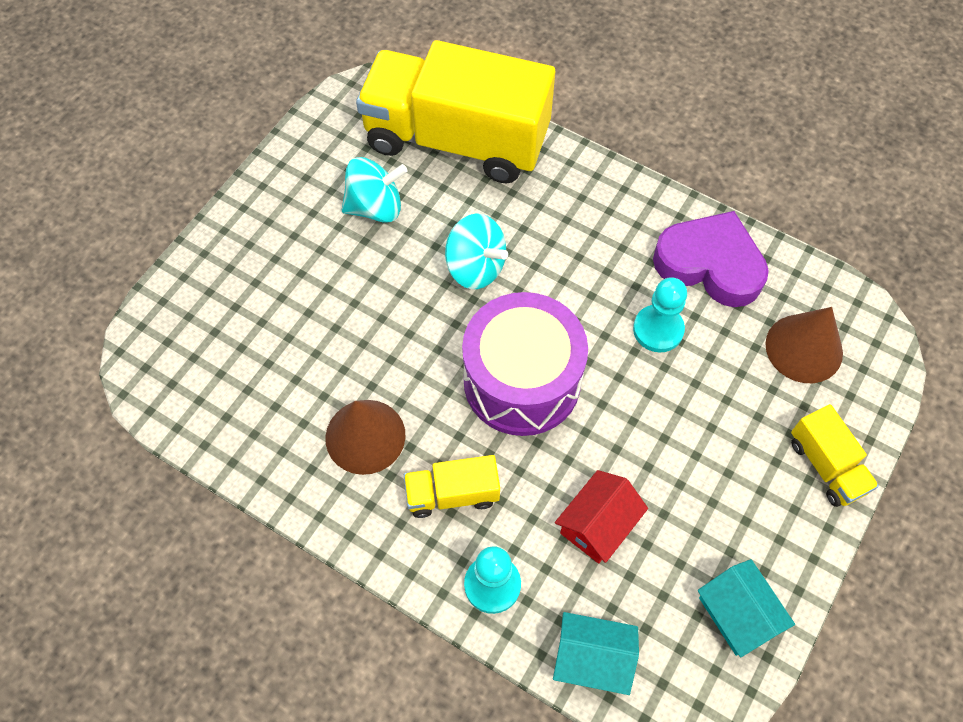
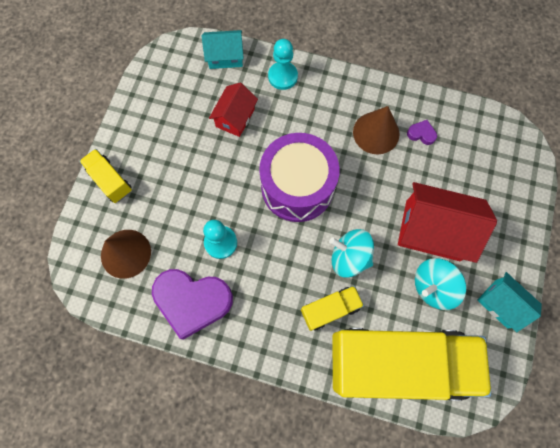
camera: 165 degrees right, 10 degrees up
yellow truck [404,455,500,518] -> yellow truck moved to [301,286,364,331]
turquoise house [698,559,795,657] -> turquoise house moved to [477,272,542,332]
none -> red house [398,182,497,263]
none -> purple heart [407,120,437,145]

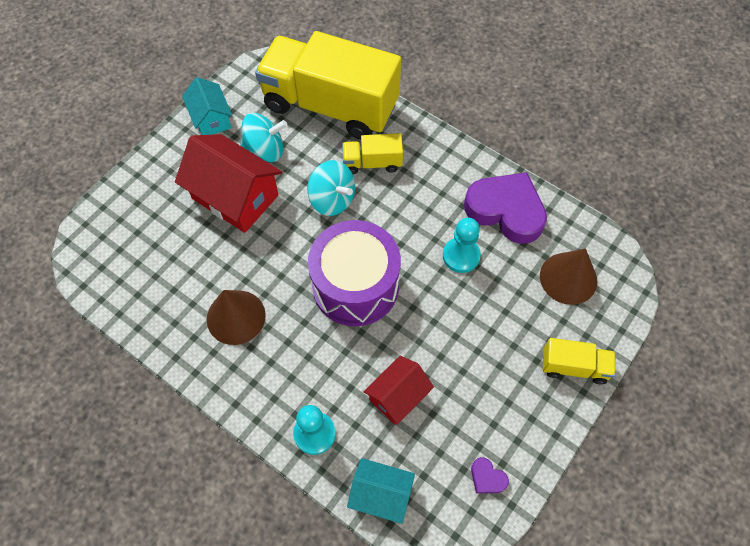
camera: 160 degrees left, 10 degrees down
yellow truck [79,149,132,203] -> yellow truck turned 60 degrees counterclockwise [543,338,615,384]
purple heart [407,120,437,145] -> purple heart moved to [471,457,509,493]

